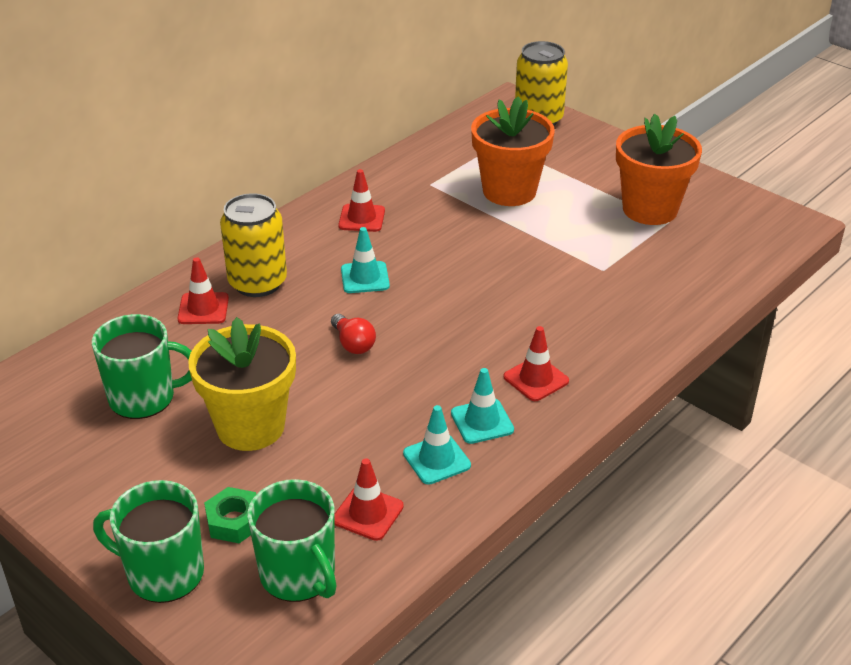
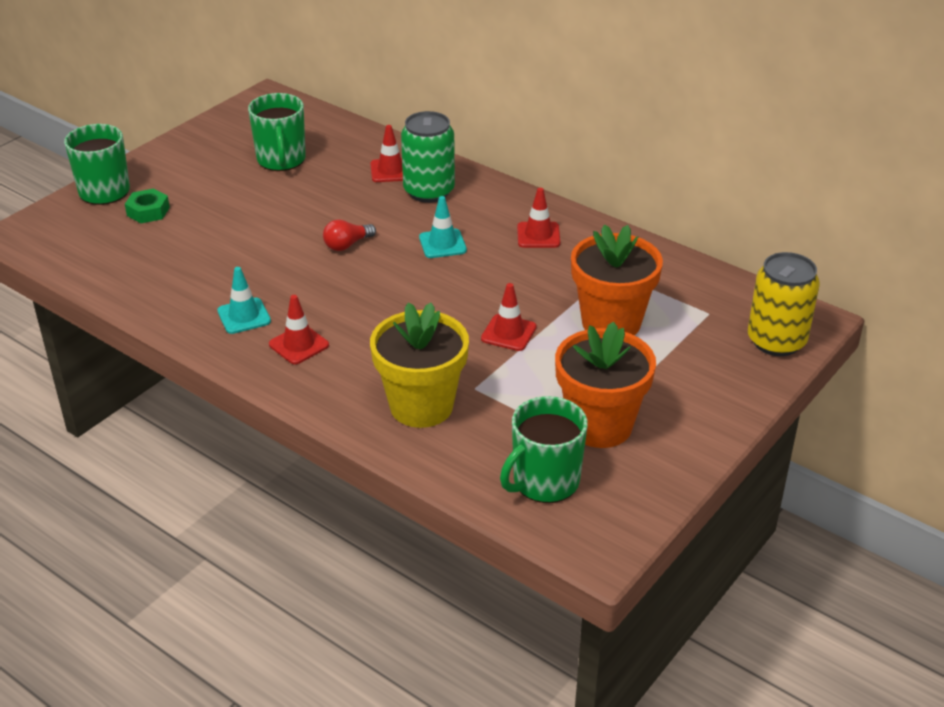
camera: 85 degrees right, 0 degrees up
yellow flower pot [188,317,296,451] -> yellow flower pot moved to [370,302,469,428]
yellow can [220,193,287,297] -> green can [401,111,455,203]
green mug [247,479,336,602] -> green mug moved to [500,396,588,503]
red traffic cone [335,458,404,541] -> red traffic cone moved to [481,283,537,351]
turquoise traffic cone [403,405,471,485] -> none

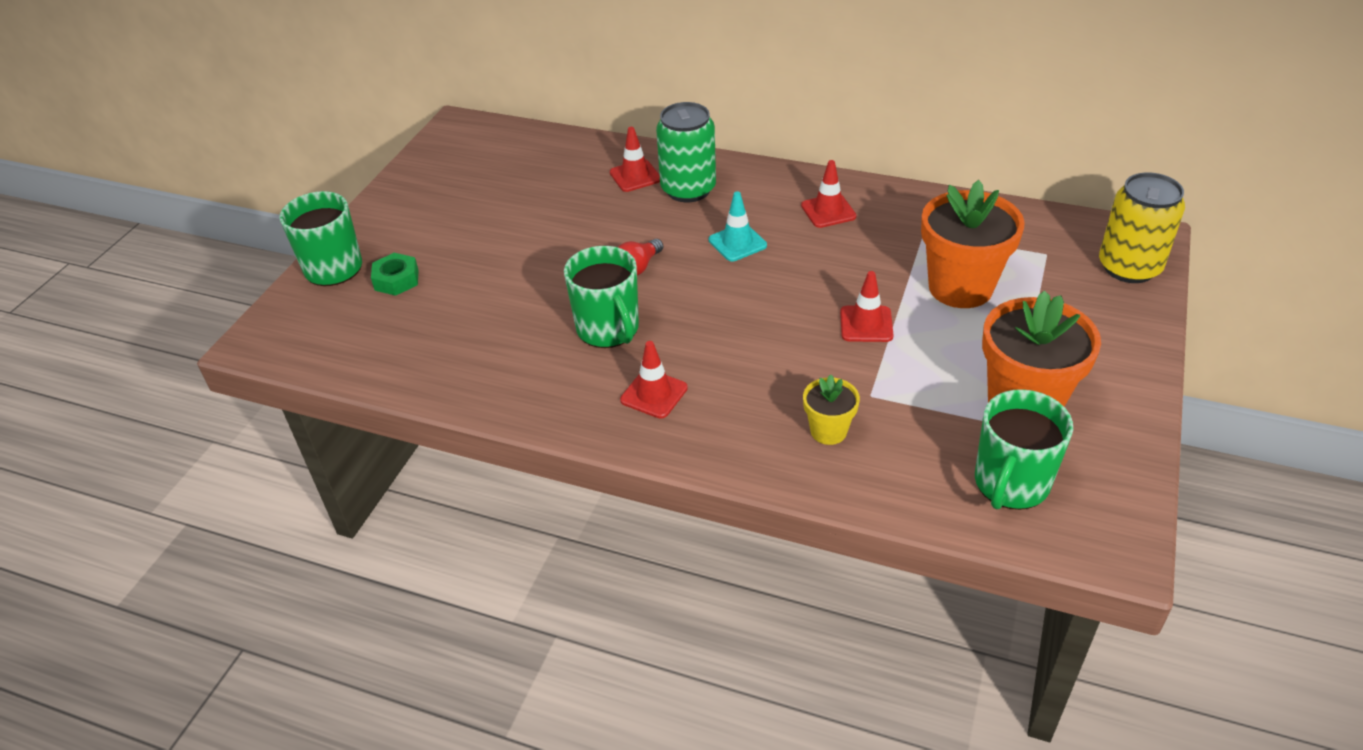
camera: 15 degrees left, 5 degrees up
turquoise traffic cone [217,267,271,334] -> none
green mug [248,93,306,171] -> green mug moved to [564,246,639,348]
yellow flower pot [370,302,469,428] -> yellow flower pot [803,374,860,445], size x0.51

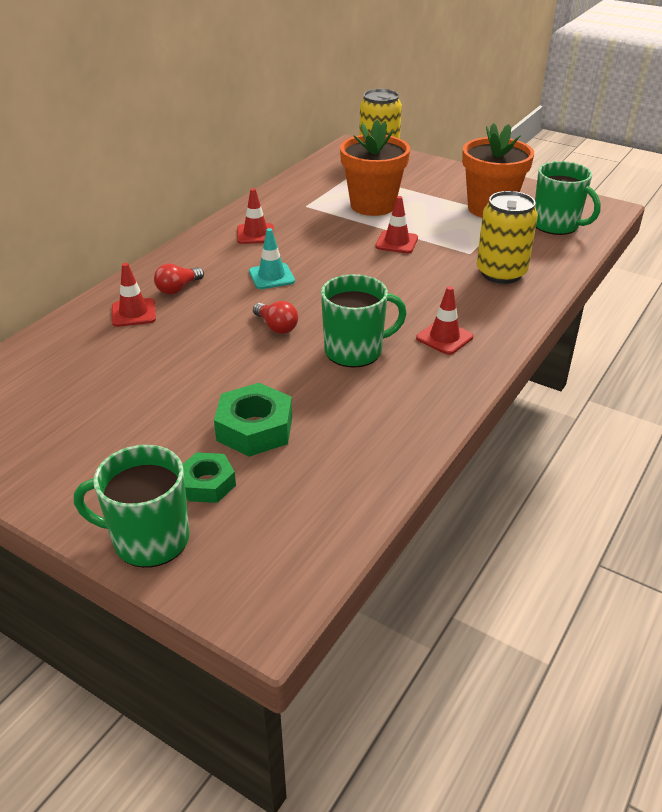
camera: 80 degrees left, 5 degrees down
green can [656,102,716,202] -> red light bulb [154,264,204,295]
yellow flower pot [803,374,860,445] -> yellow can [477,191,538,284]
none -> green nut [214,383,292,457]

